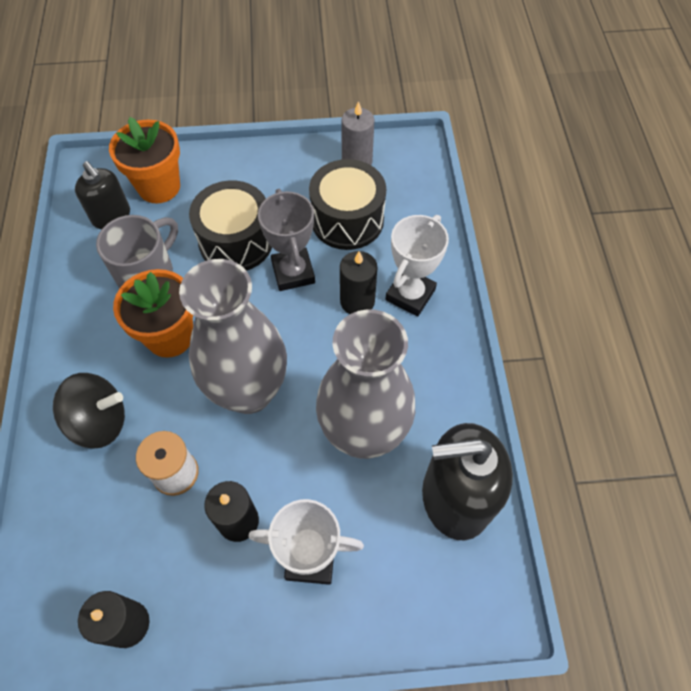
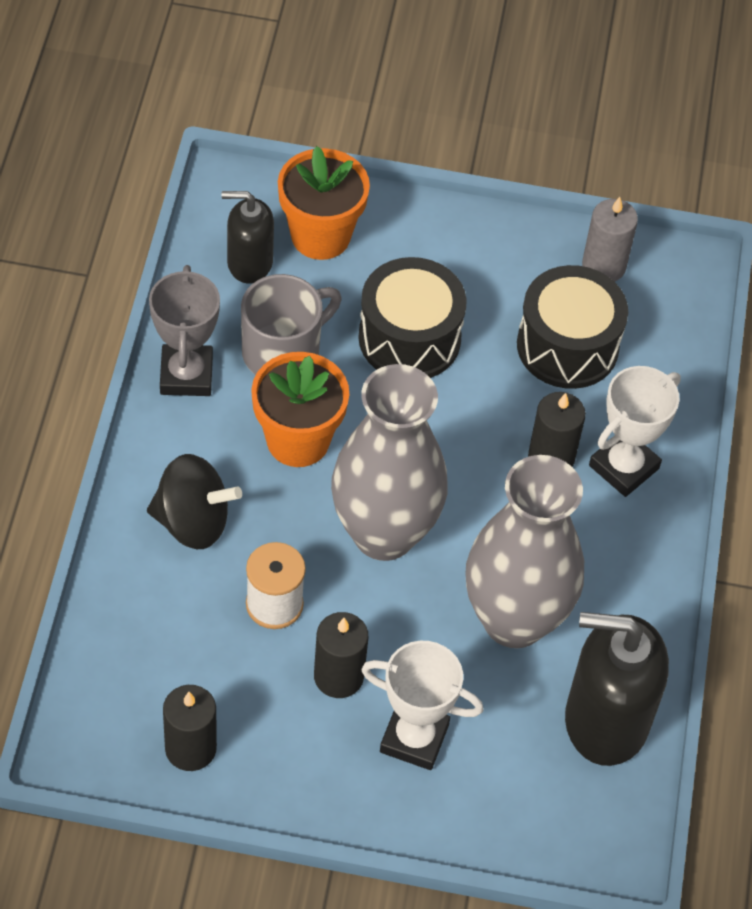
camera: 10 degrees right, 5 degrees down
black soap dispenser [75,161,130,229] -> black soap dispenser turned 120 degrees clockwise [221,191,274,283]
grey trophy [258,189,315,291] -> grey trophy moved to [149,265,220,396]

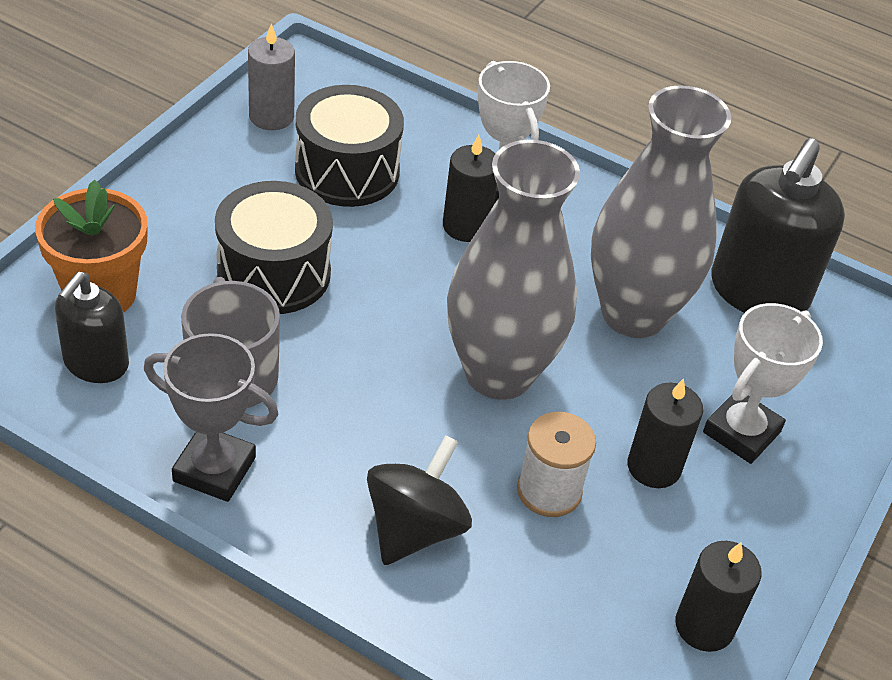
camera: 70 degrees left, 10 degrees down
orange flower pot [251,352,349,467] -> none

